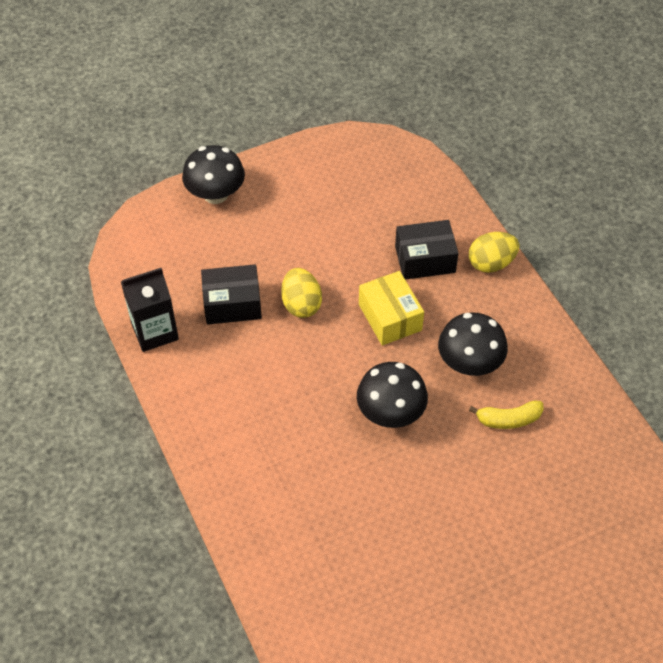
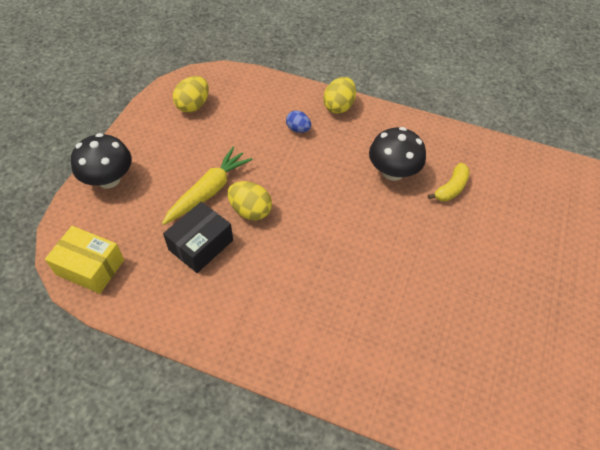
camera: 45 degrees left, 0 degrees up
black carton [121,268,179,352] -> none
black mushroom [357,362,428,428] -> none
yellow box [359,271,424,345] -> yellow box moved to [45,226,124,294]
black box [395,220,459,280] -> blue egg [286,110,311,133]
none -> yellow carrot [162,147,253,225]
none -> yellow egg [173,76,209,113]

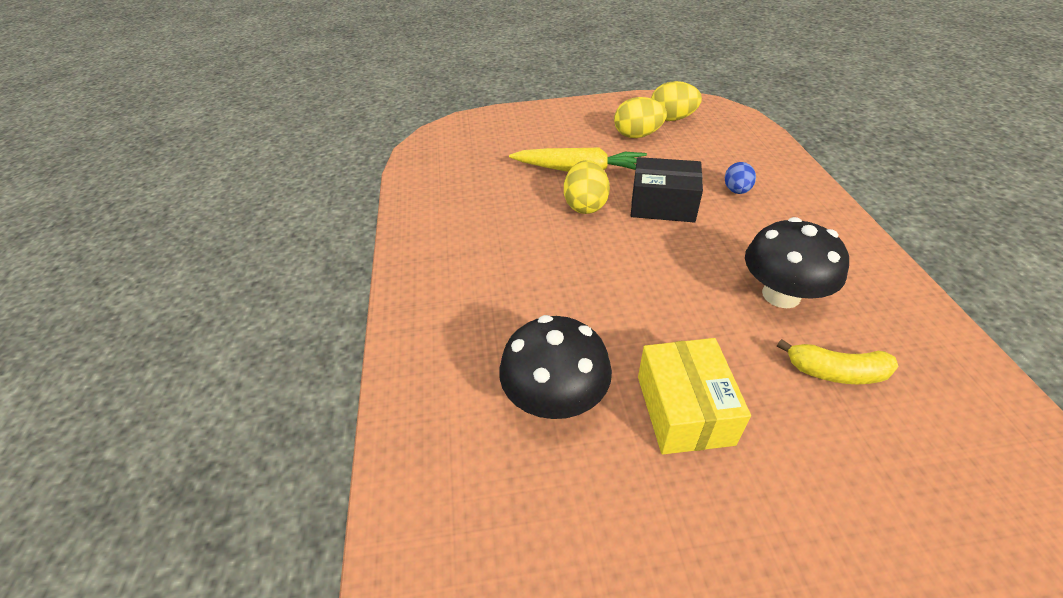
camera: 65 degrees right, 10 degrees down
yellow box [45,226,124,294] -> yellow box moved to [638,338,751,454]
black mushroom [71,133,132,188] -> black mushroom moved to [499,315,612,419]
black box [163,202,233,273] -> black box moved to [631,157,703,222]
yellow egg [323,77,356,114] -> yellow egg moved to [614,97,667,138]

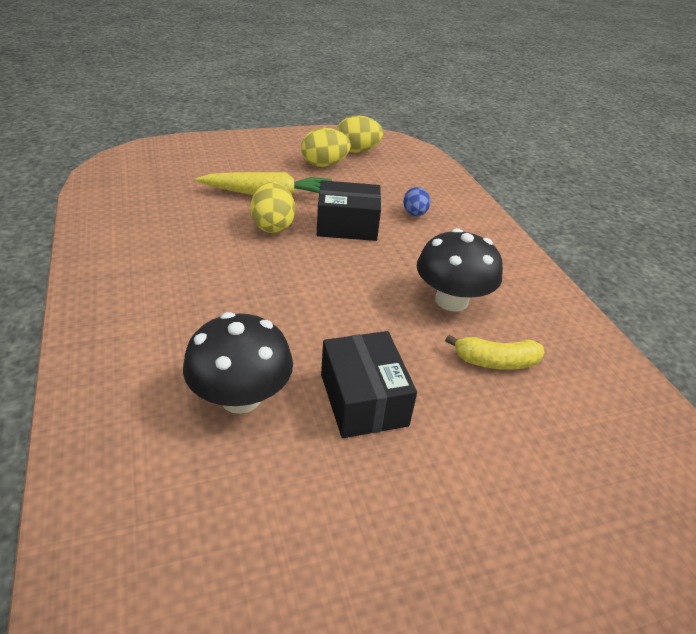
camera: 15 degrees left, 5 degrees down
yellow box [638,338,751,454] -> black box [321,331,417,438]

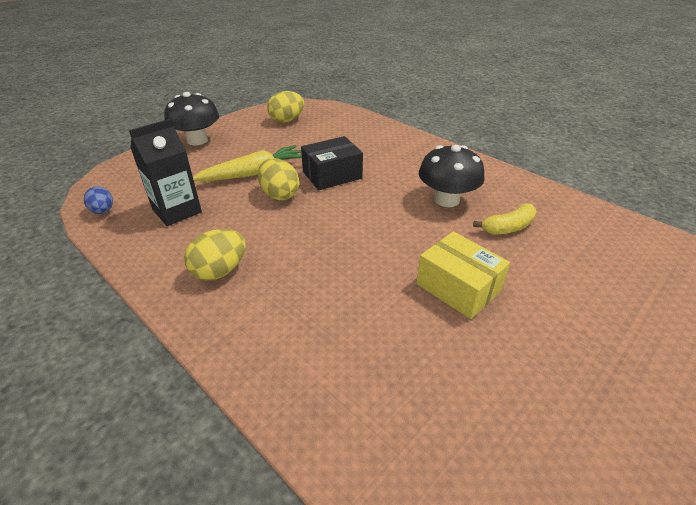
camera: 25 degrees left, 0 degrees up
black mushroom [183,312,293,414] -> black mushroom moved to [164,92,219,145]
yellow egg [301,128,351,167] -> yellow egg moved to [184,229,246,280]
black box [321,331,417,438] -> yellow box [416,232,510,319]
blue egg [403,187,431,216] -> blue egg moved to [84,186,113,214]
none -> black carton [129,119,202,226]

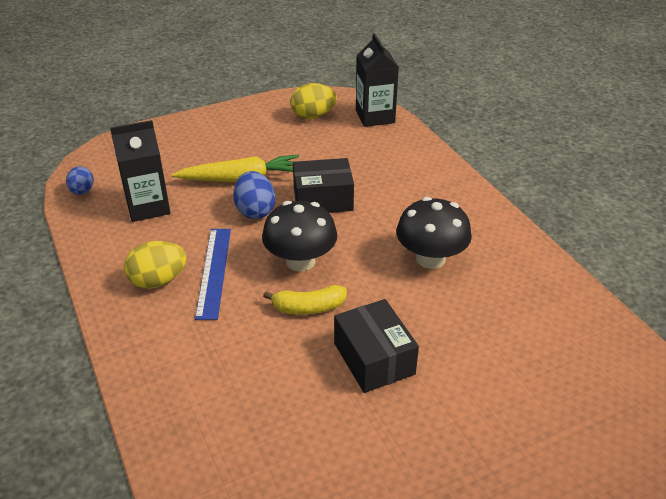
camera: 20 degrees right, 0 degrees up
black mushroom [164,92,219,145] -> black mushroom moved to [262,201,337,271]
yellow egg [258,158,299,200] -> blue egg [233,171,275,219]
yellow box [416,232,510,319] -> black box [334,299,419,393]
yellow banana [473,204,537,234] -> yellow banana moved to [263,285,347,315]
none -> blue ruler [195,229,231,320]
none -> black carton [356,33,399,127]

